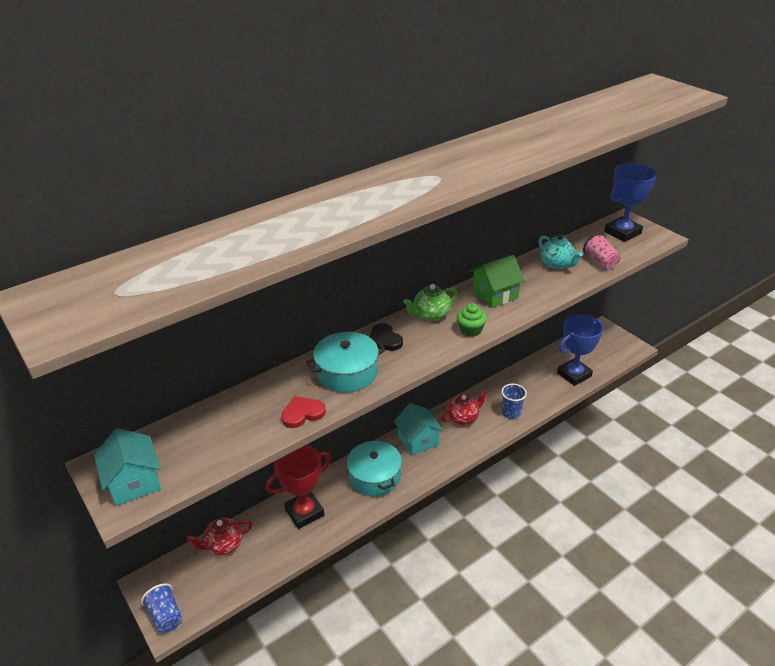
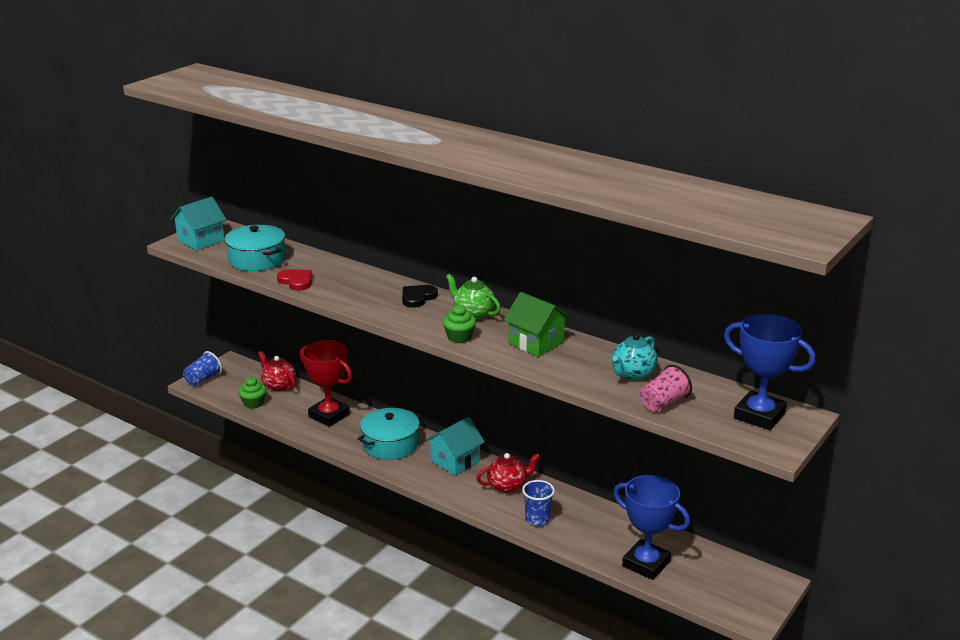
camera: 70 degrees right, 10 degrees down
turquoise pot [306,332,386,393] -> turquoise pot moved to [224,225,286,271]
red teapot [441,390,487,425] -> red teapot turned 60 degrees counterclockwise [476,453,540,493]
none -> green cupcake [238,377,266,409]

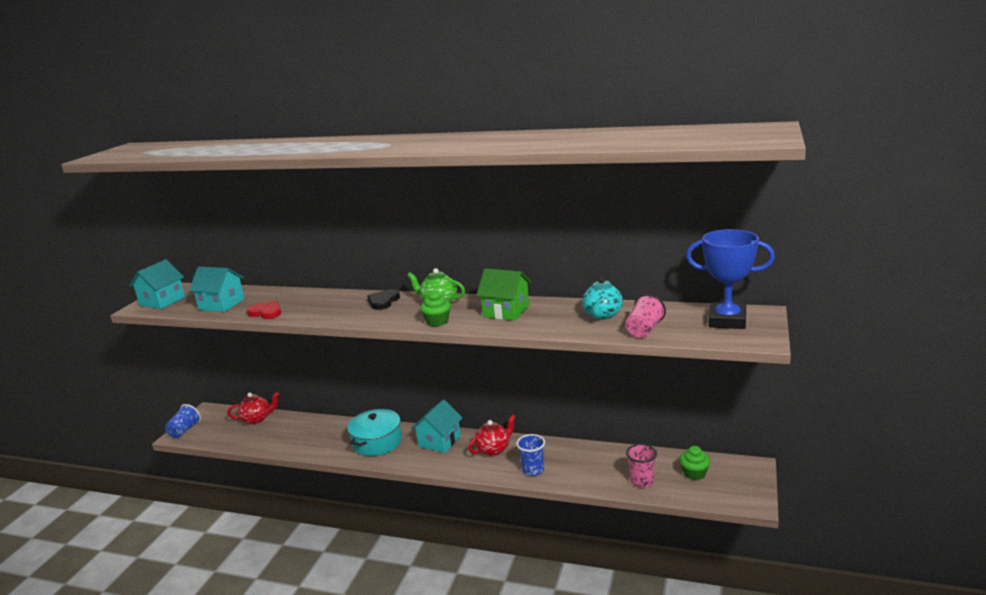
camera: 15 degrees left, 5 degrees down
turquoise pot [224,225,286,271] -> turquoise house [189,267,245,312]
green cupcake [238,377,266,409] -> green cupcake moved to [679,446,710,480]
red teapot [258,351,296,391] -> red teapot turned 135 degrees clockwise [227,392,279,424]
red trophy [300,340,352,427] -> none
blue trophy [613,475,690,580] -> pink cup [626,444,657,488]

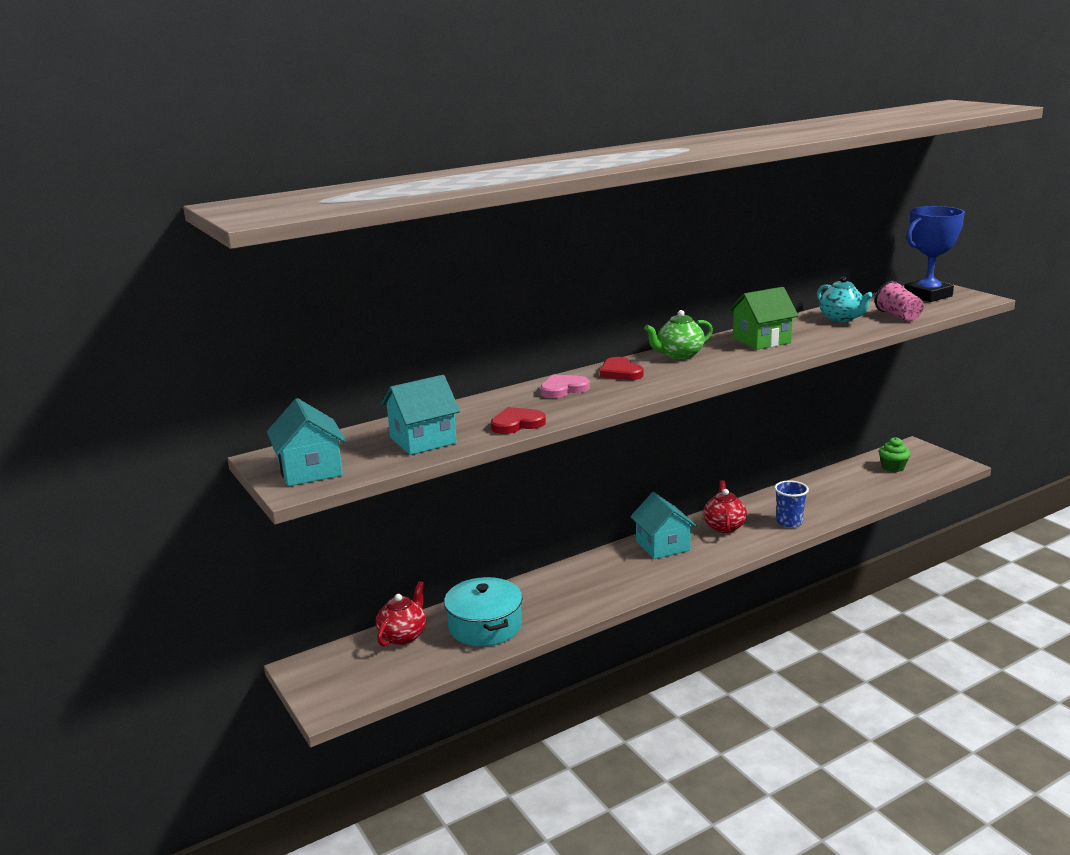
camera: 50 degrees left, 0 degrees up
blue cup [165,404,201,438] -> none
turquoise pot [347,409,402,456] -> turquoise pot moved to [444,577,523,646]
black heart [367,289,400,310] -> red heart [600,357,643,380]
green cupcake [420,291,451,326] -> none
pink cup [626,444,657,488] -> none
none -> pink heart [540,374,590,398]

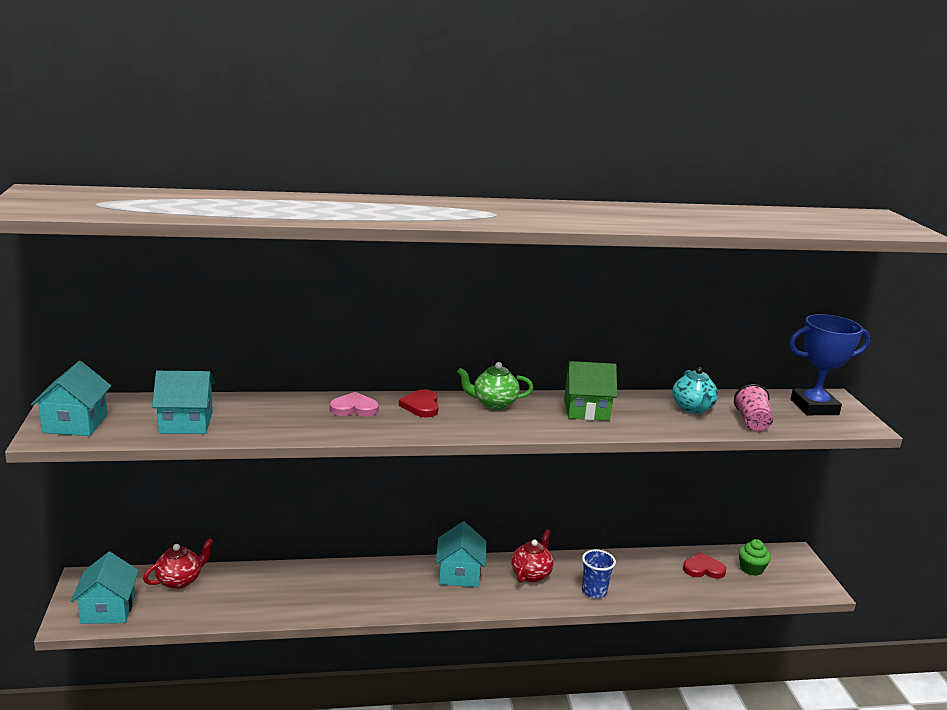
camera: 20 degrees right, 0 degrees up
turquoise pot [444,577,523,646] -> none
red heart [491,407,546,434] -> red heart moved to [683,552,726,579]
none -> turquoise house [71,552,139,624]

